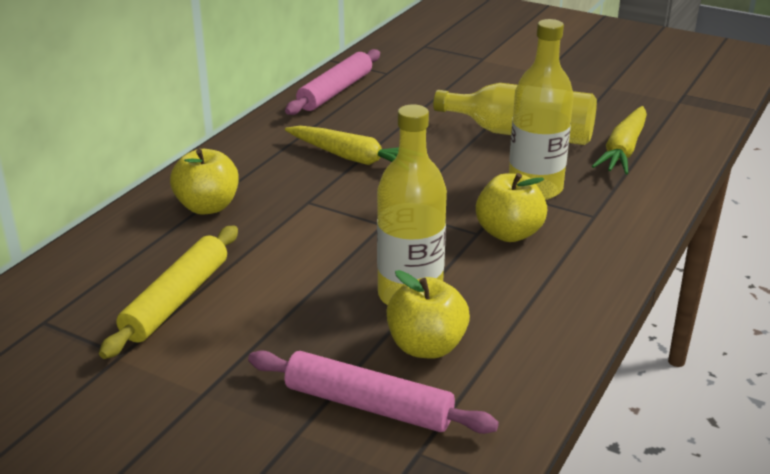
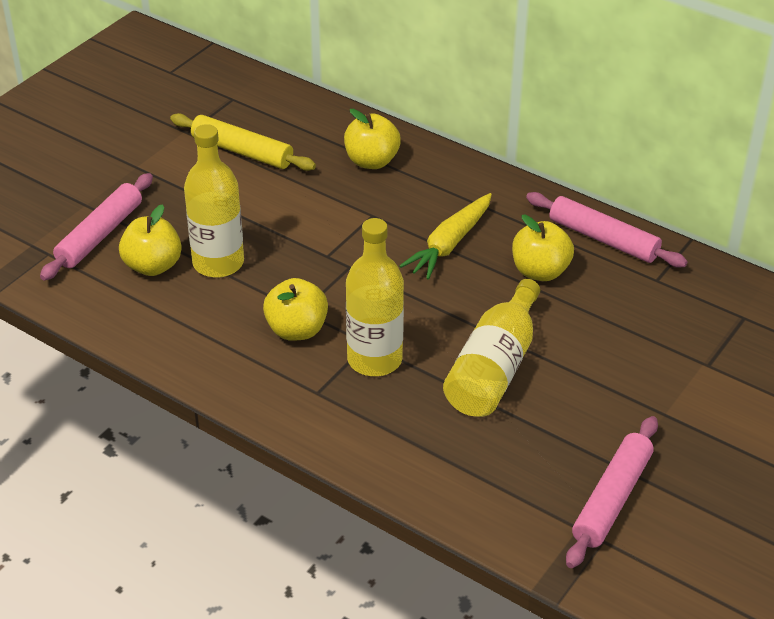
camera: 95 degrees right, 10 degrees up
yellow carrot [592,106,647,174] -> none
none -> yellow apple [512,215,574,281]
none -> pink rolling pin [566,416,658,568]

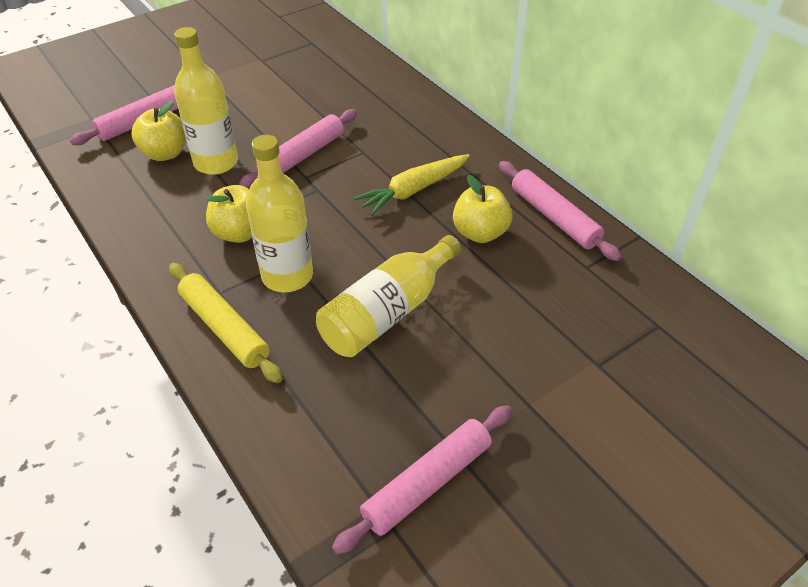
camera: 20 degrees right, 5 degrees up
yellow rolling pin [170,113,316,171] -> yellow rolling pin moved to [169,263,283,383]
yellow apple [344,109,401,169] -> none
none -> pink rolling pin [239,109,357,188]

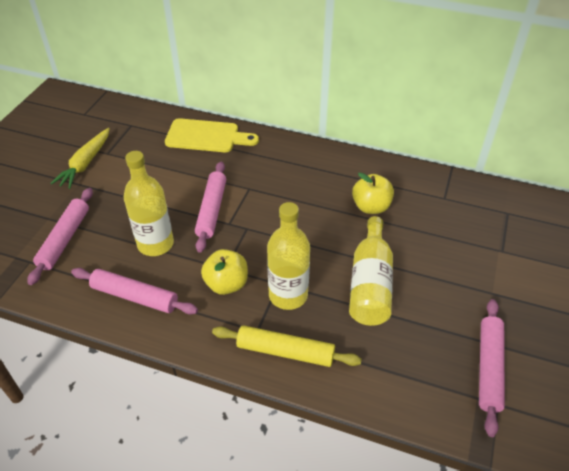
camera: 35 degrees left, 0 degrees up
yellow apple [132,101,186,161] -> none
yellow carrot [354,154,470,216] -> yellow carrot moved to [51,128,110,189]
pink rolling pin [499,161,622,261] -> pink rolling pin moved to [71,268,198,315]
none -> yellow cutting board [165,118,259,152]

